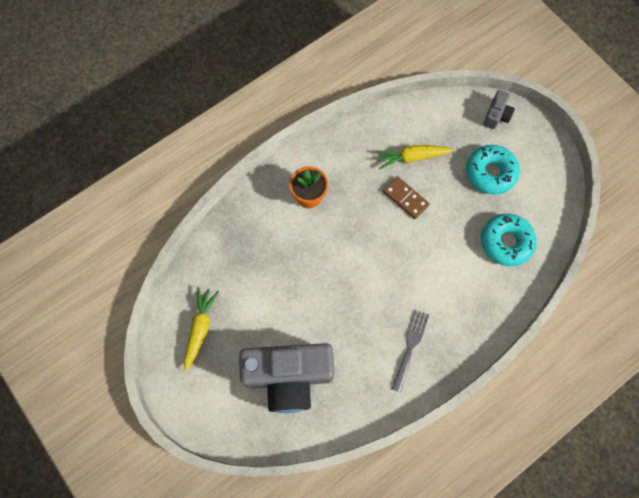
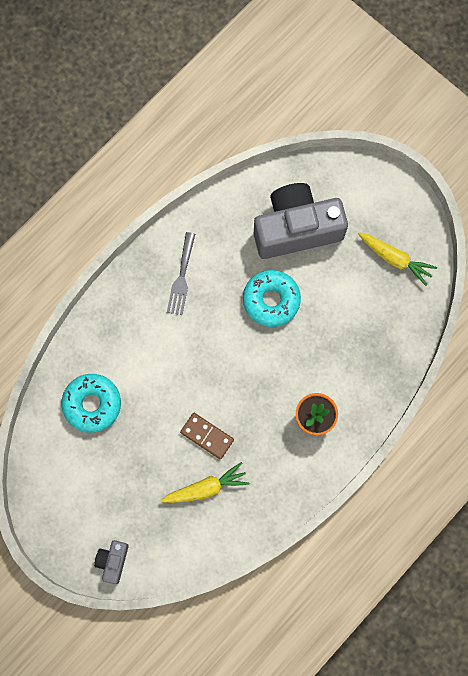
camera: 170 degrees right, 5 degrees up
yellow carrot [184,287,219,371] -> yellow carrot turned 60 degrees counterclockwise [358,232,437,286]
turquoise donut [466,145,520,195] -> turquoise donut moved to [243,270,301,327]

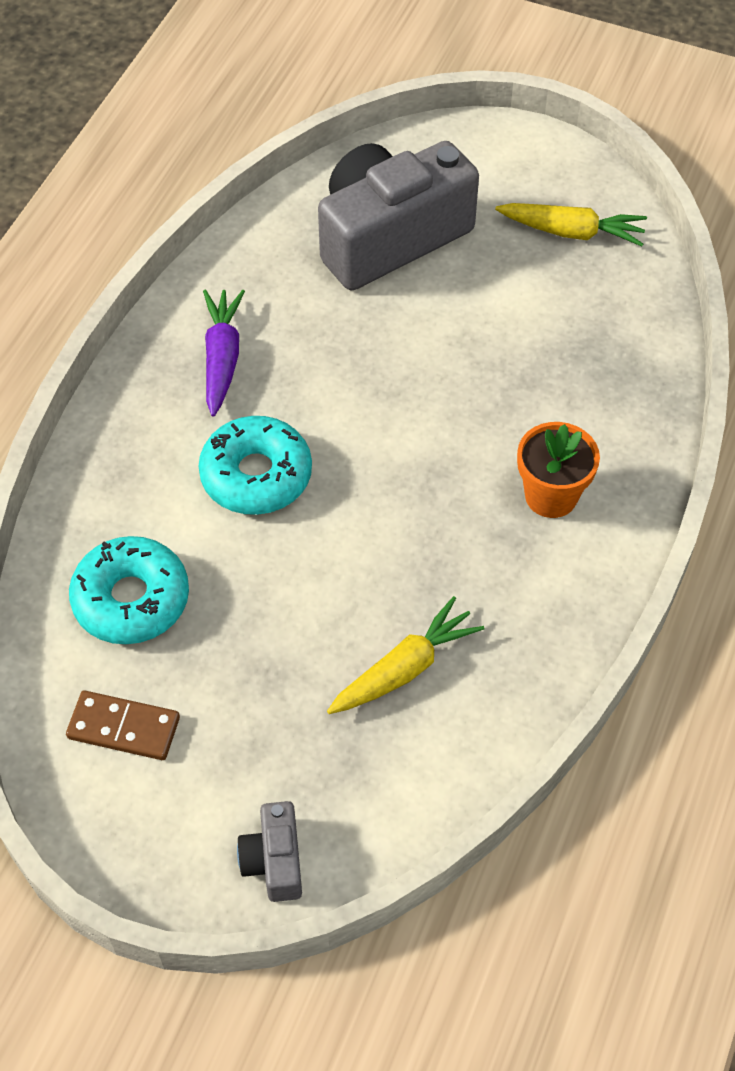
camera: 20 degrees left, 20 degrees down
grey fork [167,232,195,315] -> purple carrot [203,290,245,417]
brown domino [180,413,234,459] -> brown domino moved to [66,691,180,760]
turquoise donut [243,270,301,327] -> turquoise donut moved to [199,416,312,515]

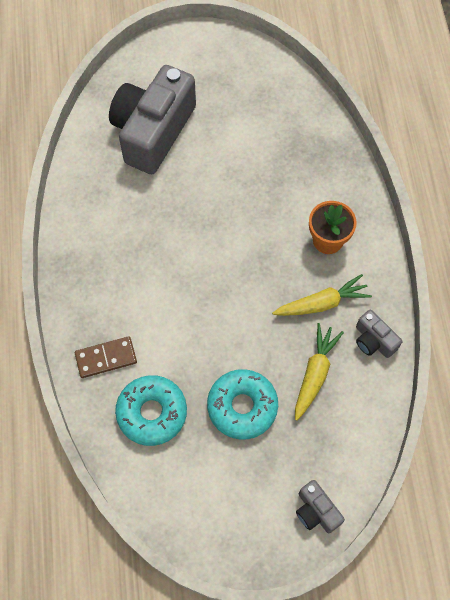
camera: 30 degrees left, 10 degrees up
brown domino [66,691,180,760] -> brown domino moved to [75,336,137,378]
turquoise donut [199,416,312,515] -> turquoise donut moved to [207,369,278,440]
purple carrot [203,290,245,417] -> none
yellow carrot [495,203,647,246] -> yellow carrot moved to [272,274,372,316]
none -> grey camera [356,310,403,358]

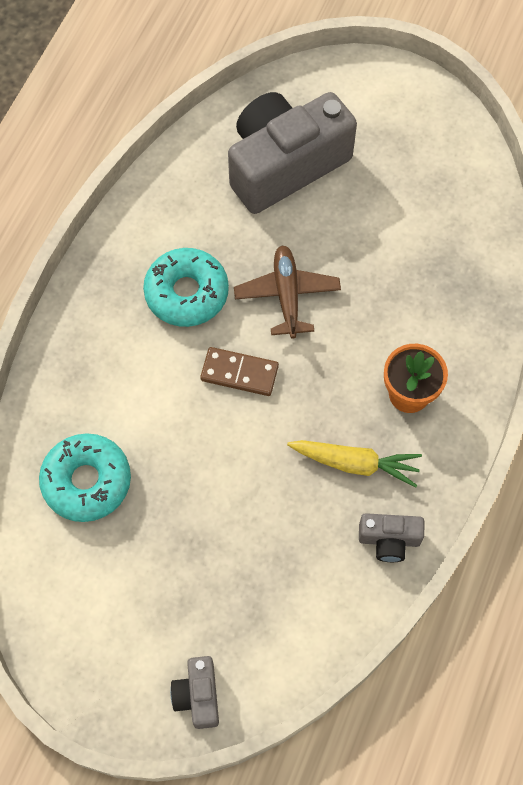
camera: 30 degrees right, 0 degrees up
brown domino [75,336,137,378] -> brown domino moved to [200,347,279,396]
turquoise donut [207,369,278,440] -> turquoise donut moved to [143,248,229,327]
yellow carrot [295,323,344,421] -> none
grey camera [356,310,403,358] -> grey camera turned 75 degrees counterclockwise [359,513,424,562]
none -> brown plane [234,245,341,339]

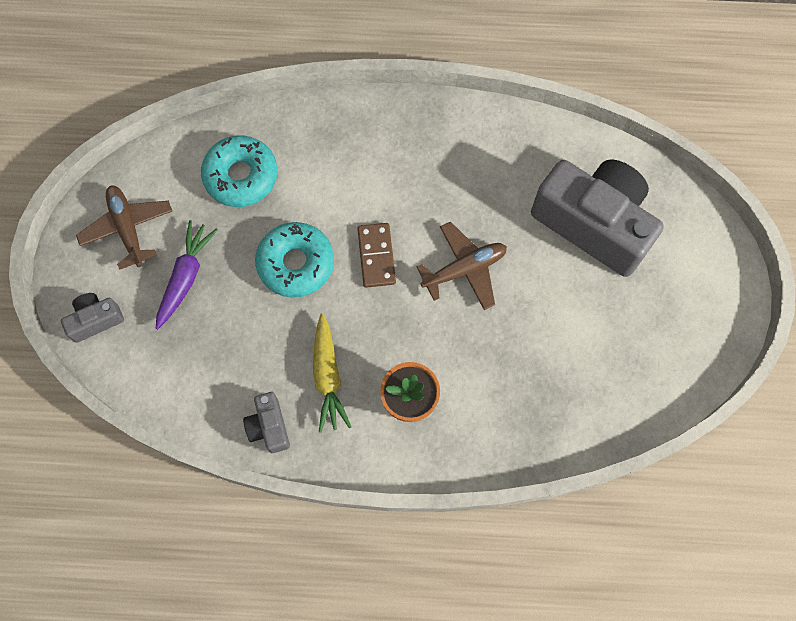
camera: 70 degrees right, 5 degrees up
turquoise donut [143,248,229,327] -> turquoise donut moved to [255,222,334,298]
none -> brown plane [76,186,172,270]
none -> purple carrot [156,220,218,329]

